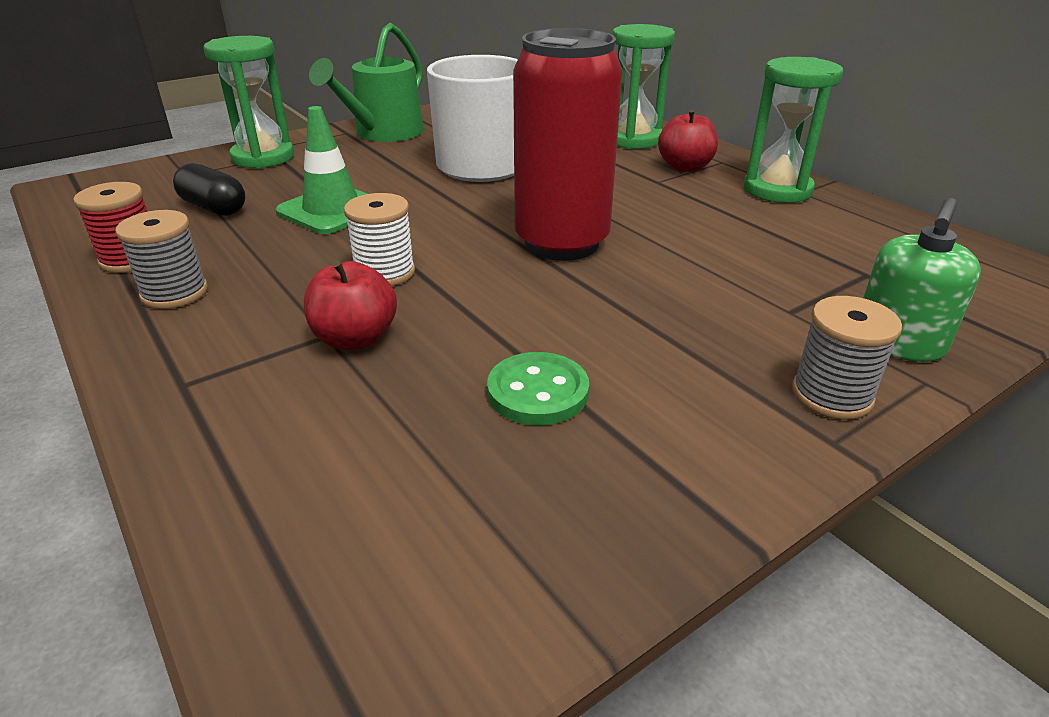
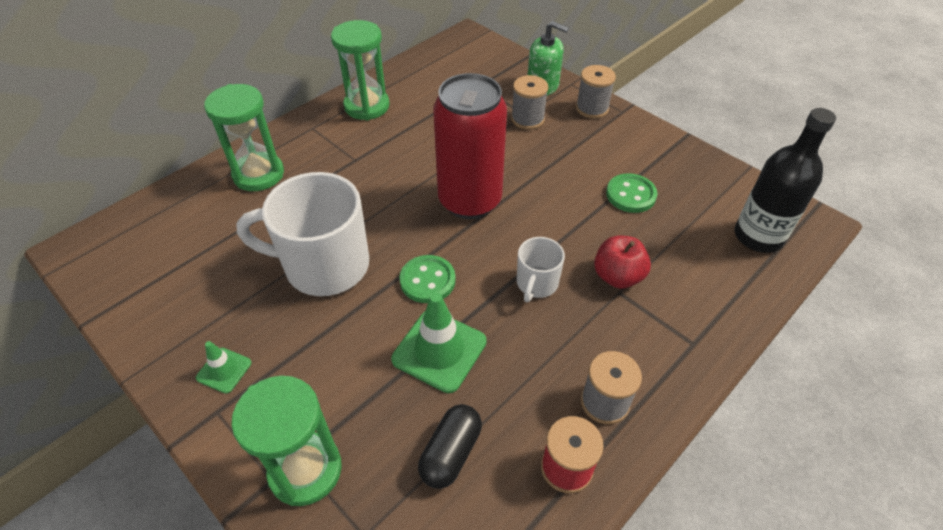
camera: 100 degrees left, 15 degrees up
green watering can [309,23,424,142] -> green traffic cone [196,341,252,394]
white spool [344,193,415,286] -> white mug [517,237,565,302]
red apple [658,109,718,172] -> none
none -> green button [400,255,455,303]
none -> grey spool [511,75,548,130]
none -> black bottle [735,108,836,253]

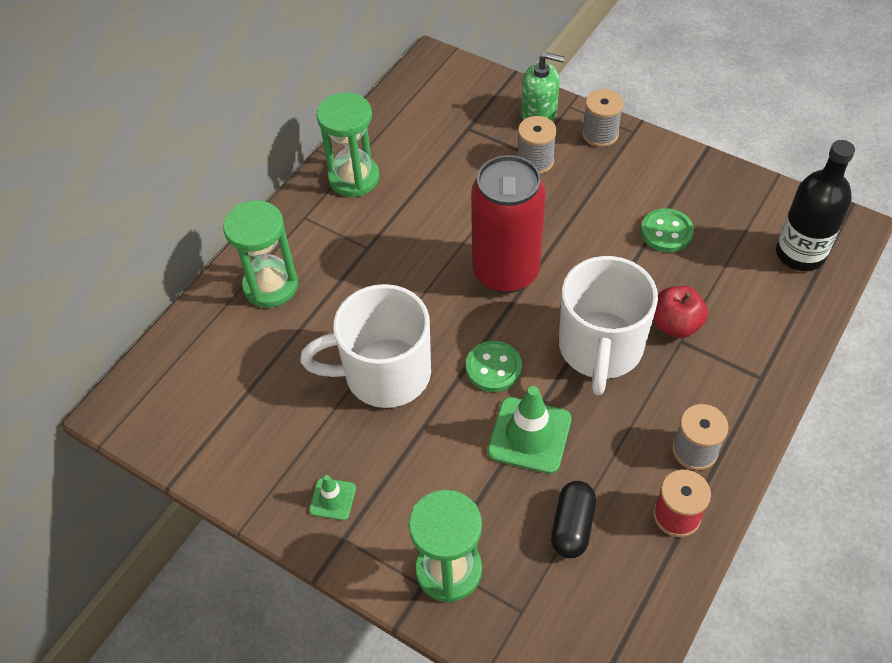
camera: 10 degrees left, 5 degrees up
white mug [517,237,565,302] -> white mug [559,256,658,395], size x2.01

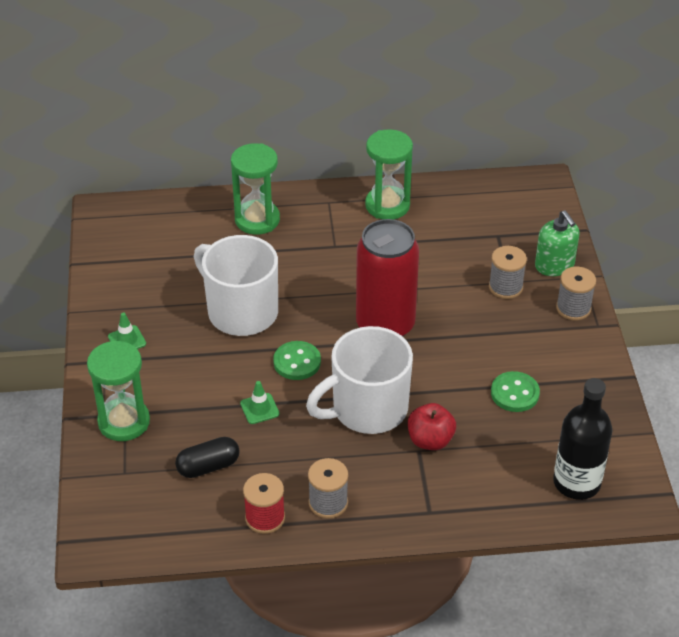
camera: 50 degrees right, 10 degrees down
green traffic cone [488,386,571,474] -> green traffic cone [240,381,280,424], size x0.54

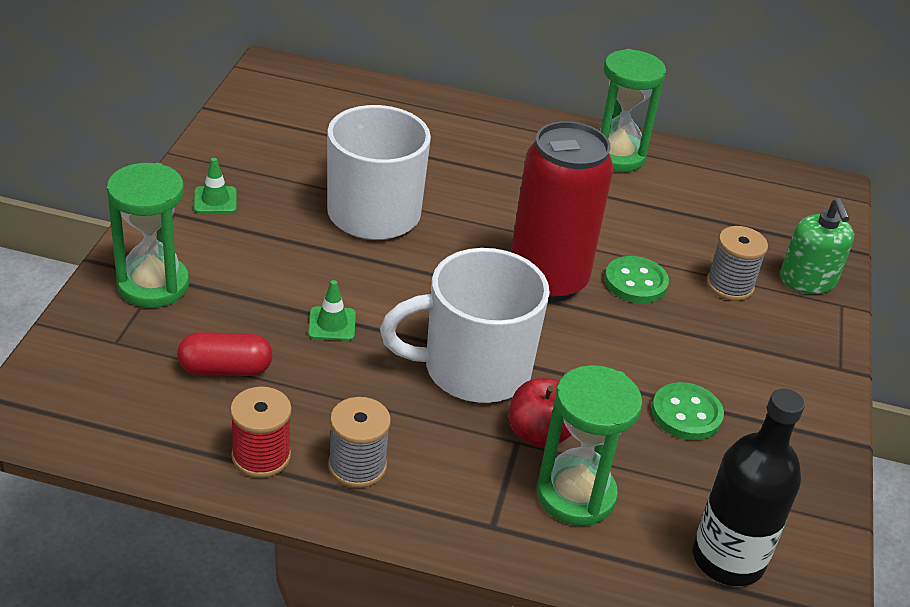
camera: 15 degrees right, 5 degrees down
black capsule [175,437,240,478] -> red capsule [177,332,273,376]
green hourglass [231,143,280,235] -> green hourglass moved to [537,365,642,526]
green button [273,341,321,380] -> green button moved to [604,256,669,303]
grey spool [556,267,596,321] -> none

